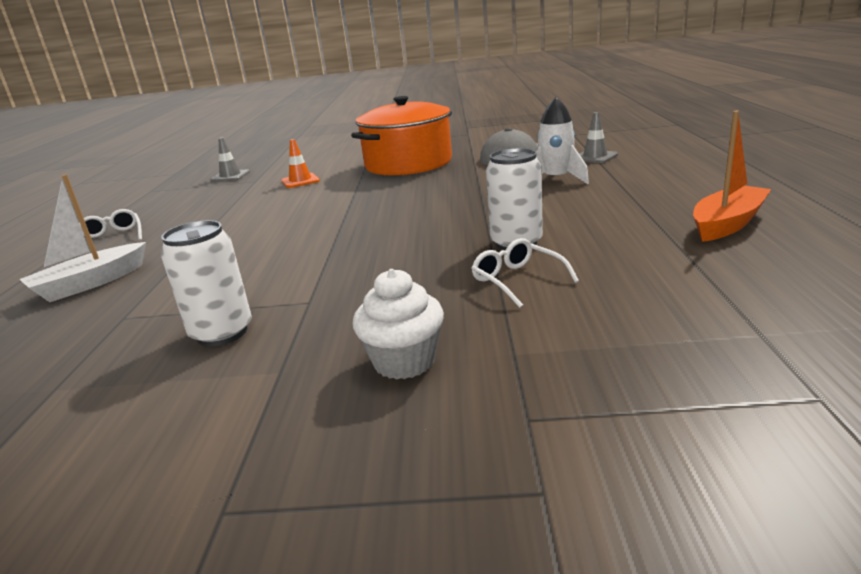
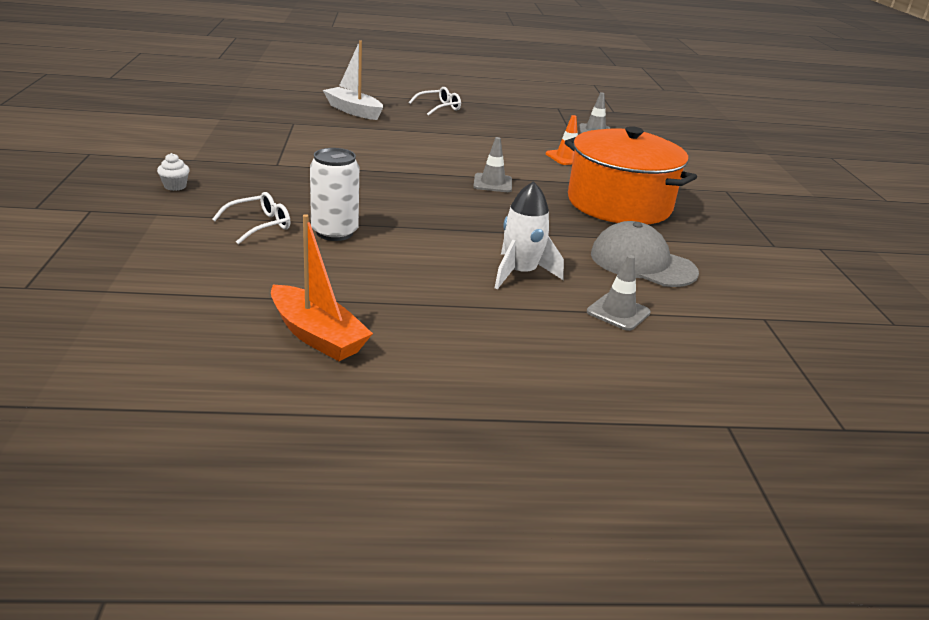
camera: 80 degrees right, 5 degrees up
white can [161,220,252,346] -> none
white cupcake [353,269,444,380] -> white cupcake [157,153,190,191], size x0.58
none -> grey traffic cone [473,137,512,192]

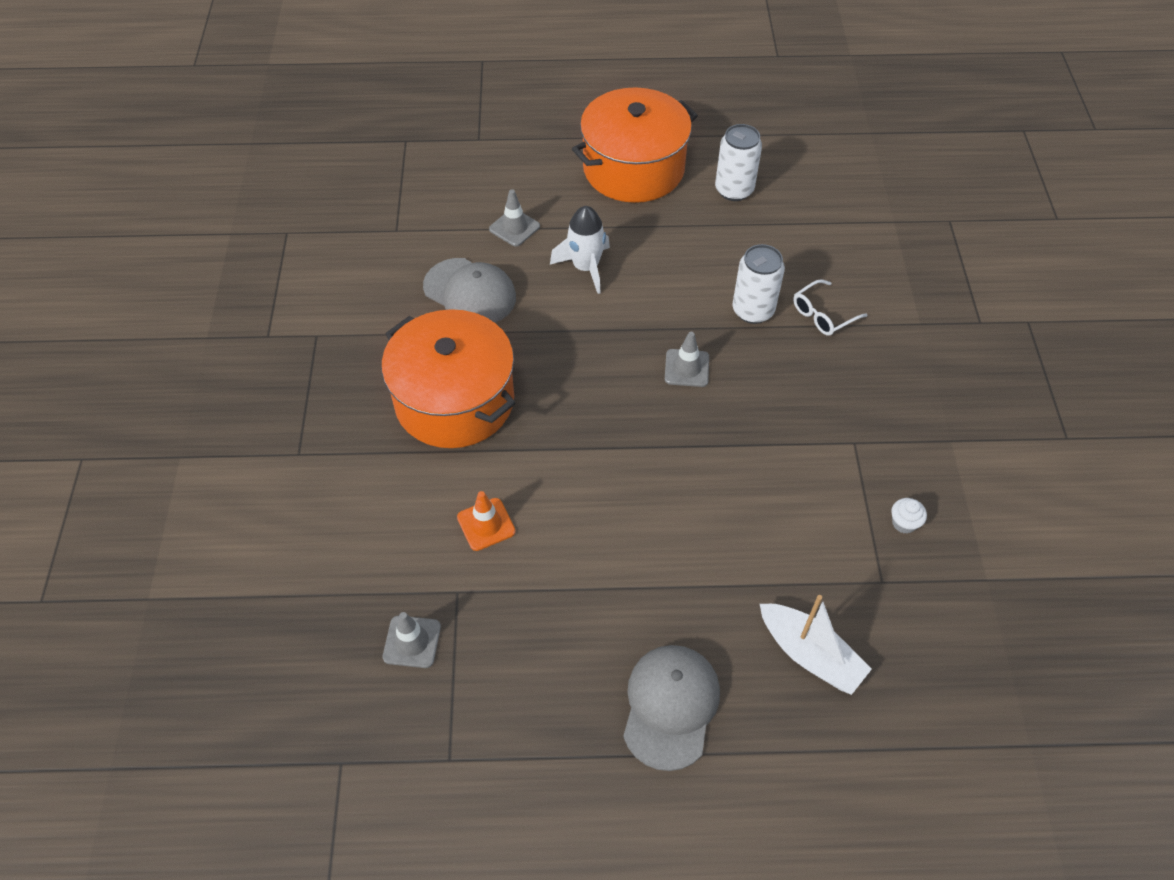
camera: 175 degrees left, 25 degrees up
white cupcake [157,153,190,191] -> white cupcake moved to [891,498,927,533]
orange boat [271,214,373,361] -> white can [715,124,762,201]
white glasses [408,87,461,116] -> grey cap [623,645,720,771]
grey traffic cone [473,137,512,192] -> grey traffic cone moved to [665,332,709,387]
none -> orange pot [572,87,698,203]

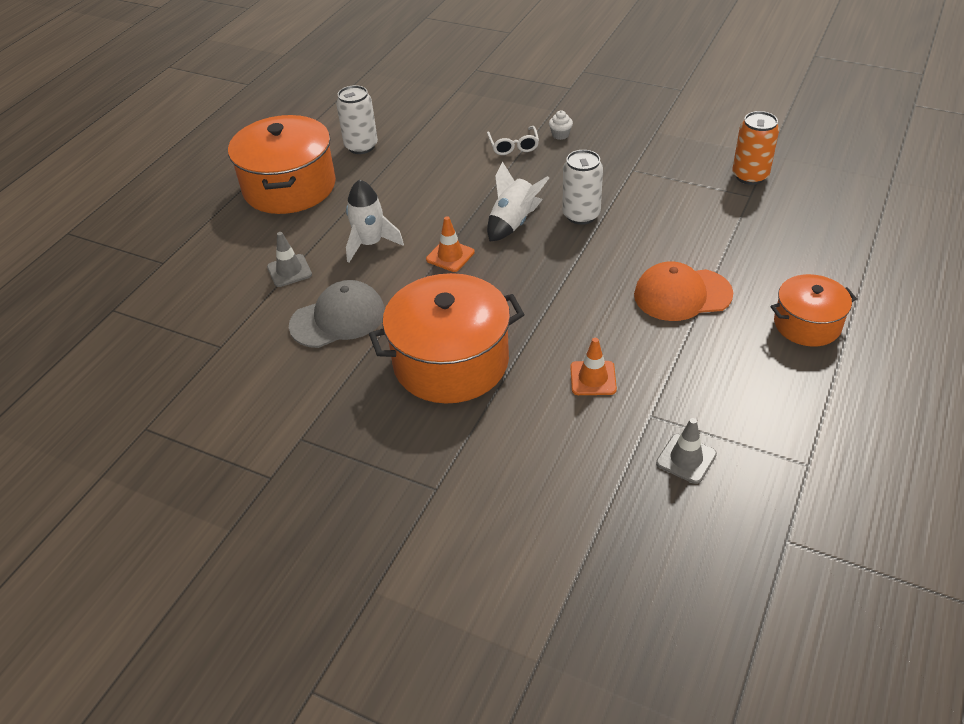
camera: 60 degrees left, 10 degrees down
grey cap [623,645,720,771] -> orange pot [770,274,857,346]
grey traffic cone [665,332,709,387] -> white rocket [487,162,549,242]
white can [732,244,785,324] -> white can moved to [562,150,603,225]
white boat [760,595,872,695] -> none
white cupcake [891,498,927,533] -> white cupcake moved to [549,110,573,140]
none -> orange traffic cone [426,216,475,272]
none -> orange cap [634,261,733,321]
none -> orange can [732,111,779,185]

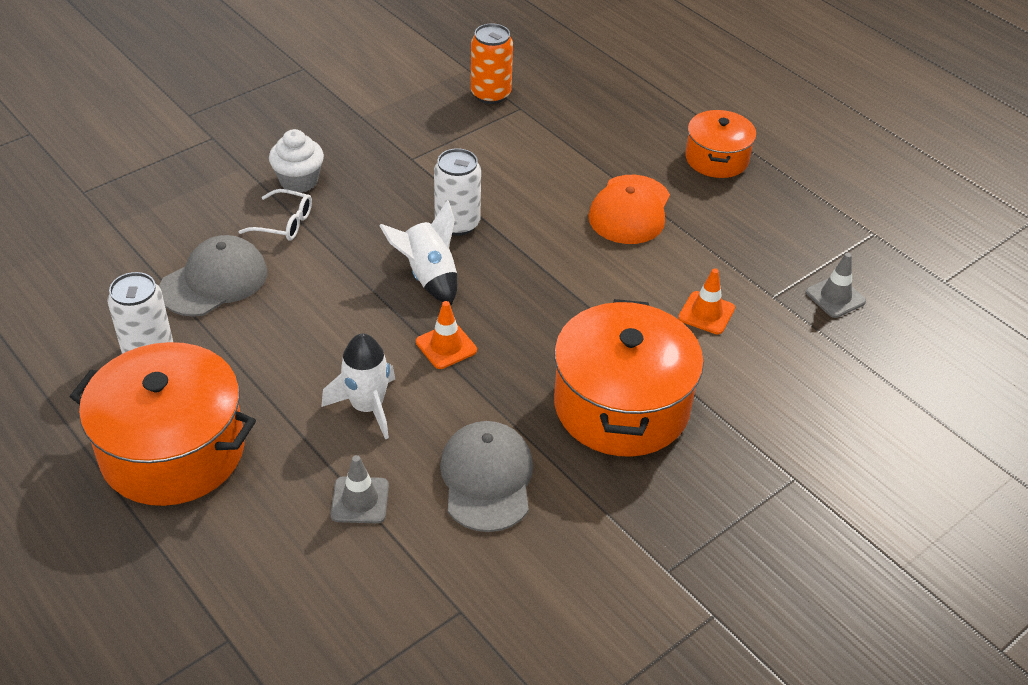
camera: 70 degrees left, 0 degrees up
white cupcake [549,110,573,140] -> white cupcake [269,129,324,193], size x1.74
none -> grey cap [159,235,267,317]

